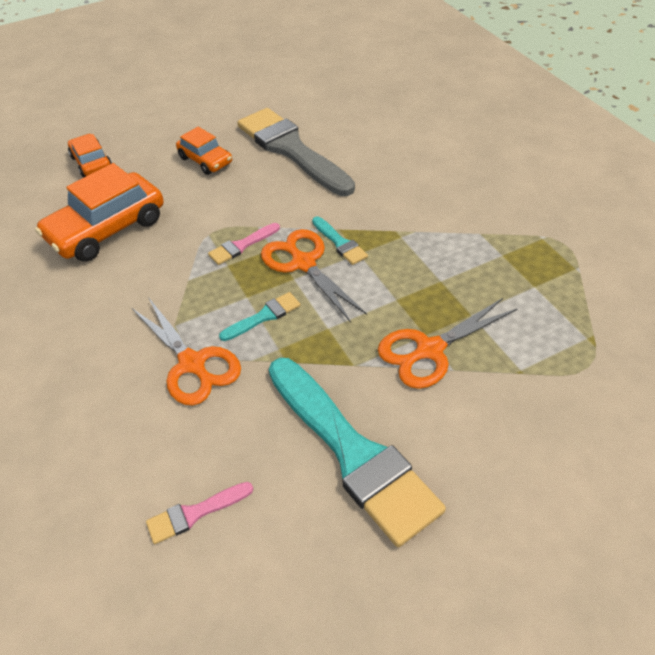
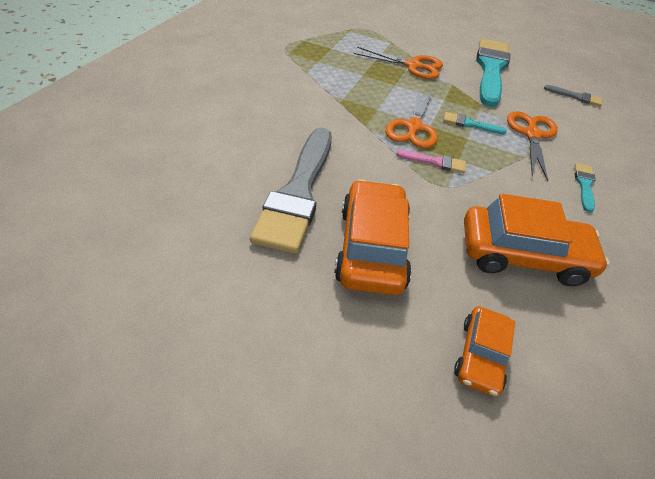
camera: 135 degrees left, 0 degrees up
pink brush [146,482,253,544] -> grey brush [544,85,602,107]
orange car [176,127,232,175] -> orange car [334,180,412,295], size x1.76
turquoise brush [312,217,368,265] -> turquoise brush moved to [574,163,596,213]

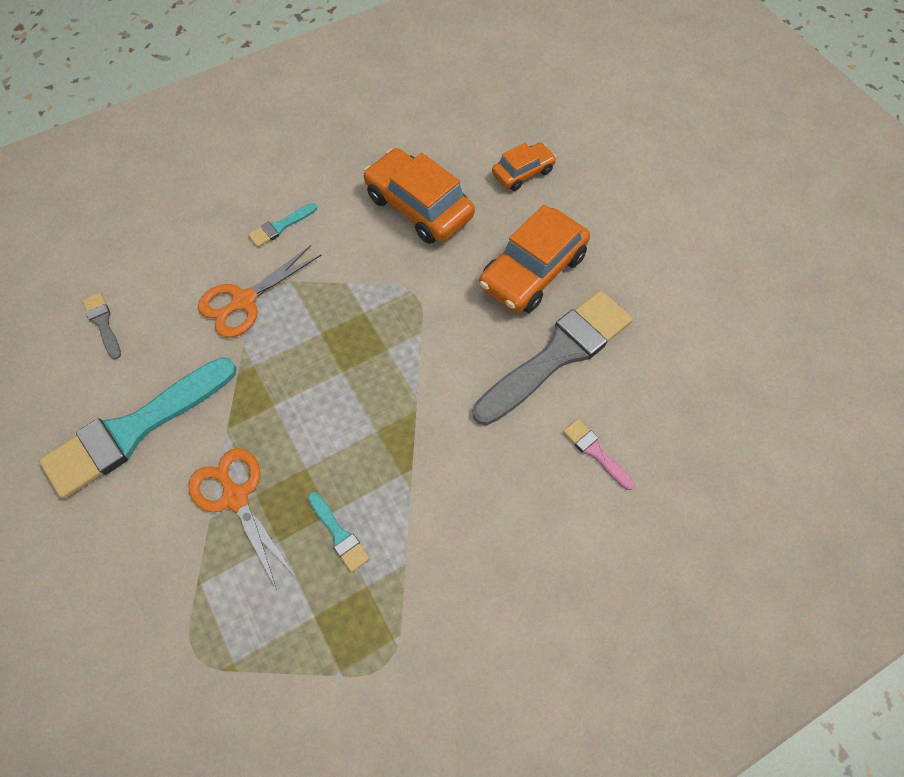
camera: 140 degrees left, 15 degrees up
orange scissors [385,89,438,148] -> none
pink brush [396,150,466,173] -> pink brush moved to [563,419,635,490]
turquoise brush [443,112,507,135] -> turquoise brush moved to [308,492,370,572]

